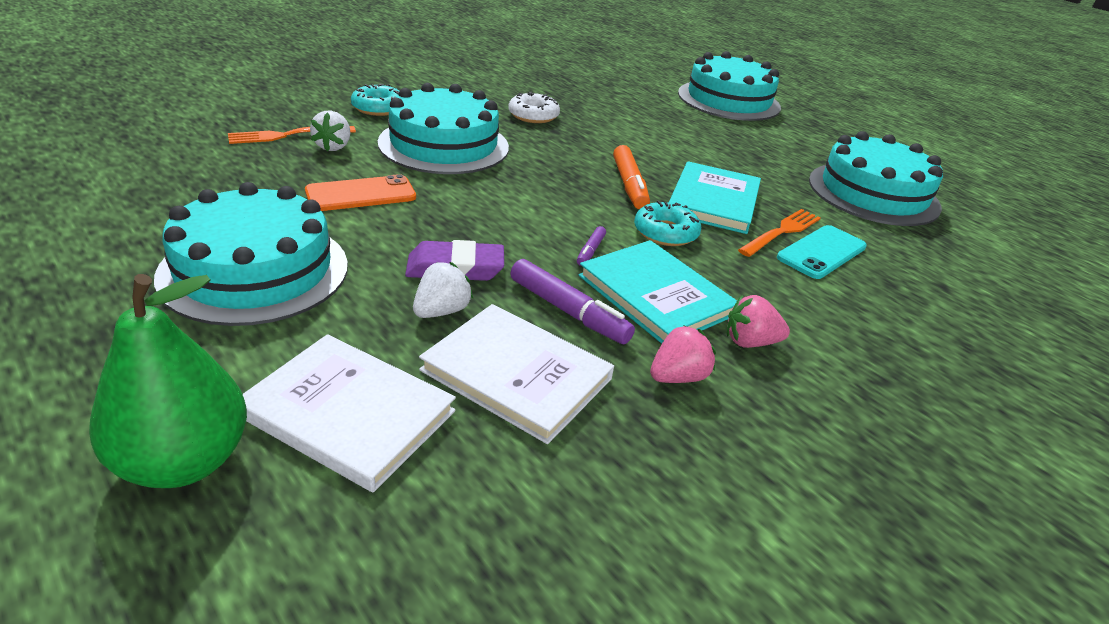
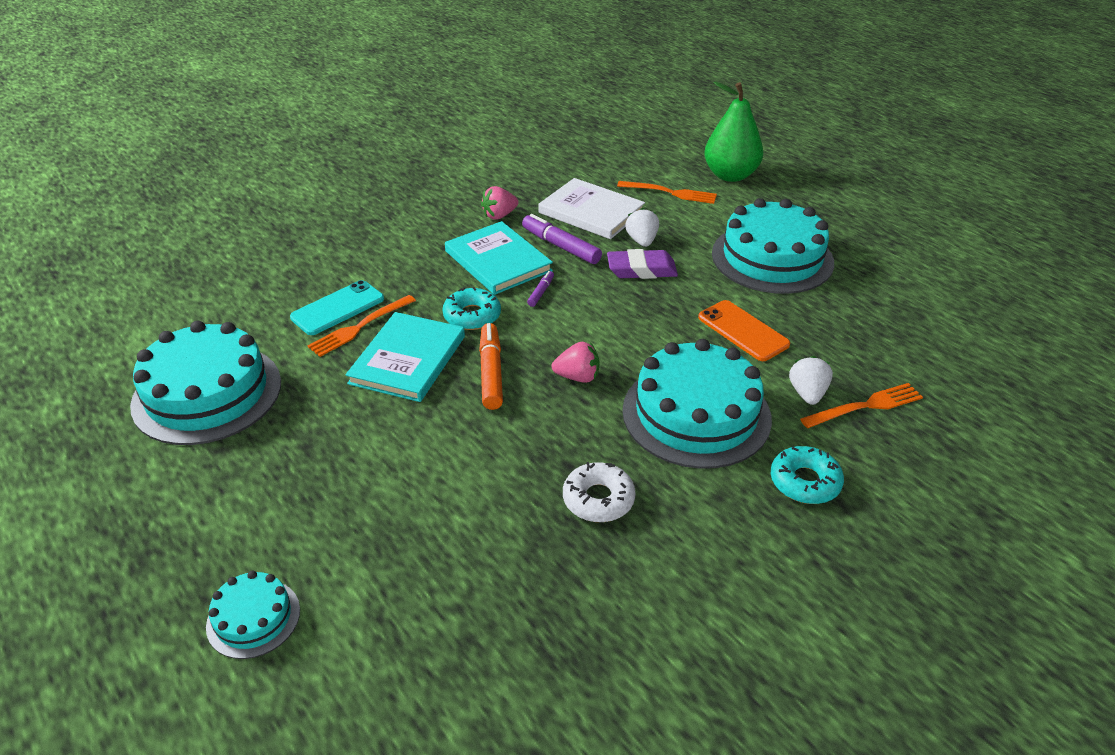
camera: 175 degrees left, 5 degrees up
white book [243,334,456,492] -> orange fork [617,181,717,204]
orange phone [305,174,416,211] -> orange phone turned 75 degrees clockwise [698,300,790,361]
white strawberry [413,262,473,318] -> white strawberry turned 135 degrees clockwise [625,208,659,247]
turquoise cake [678,51,781,121] -> turquoise cake [206,570,300,659], size x0.50
pink strawberry [727,295,790,348] -> pink strawberry moved to [551,342,600,383]

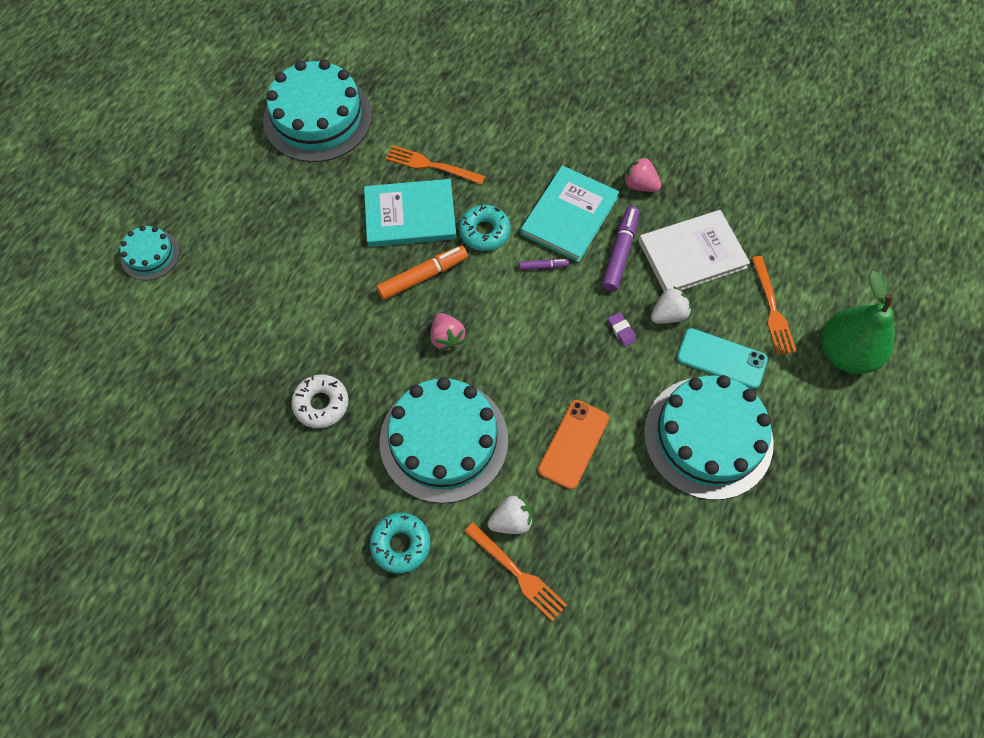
camera: 65 degrees right, 25 degrees up
turquoise phone [290,280,384,335] -> turquoise phone moved to [677,328,768,389]
white book [538,178,645,239] -> white book turned 60 degrees clockwise [639,210,750,291]
purple eraser [607,249,678,279] -> purple eraser [608,312,637,347], size x0.49

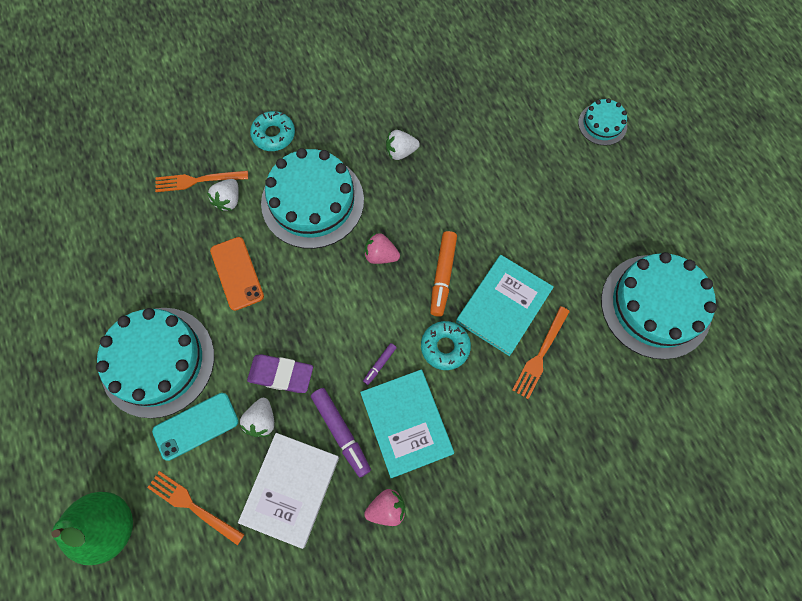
camera: 130 degrees right, 5 degrees up
white donut [291,374,349,428] -> white strawberry [386,130,420,160]
orange fork [386,145,485,185] -> orange fork turned 150 degrees clockwise [512,306,570,399]
purple eraser [608,312,637,347] -> purple eraser [247,354,313,393], size x2.03

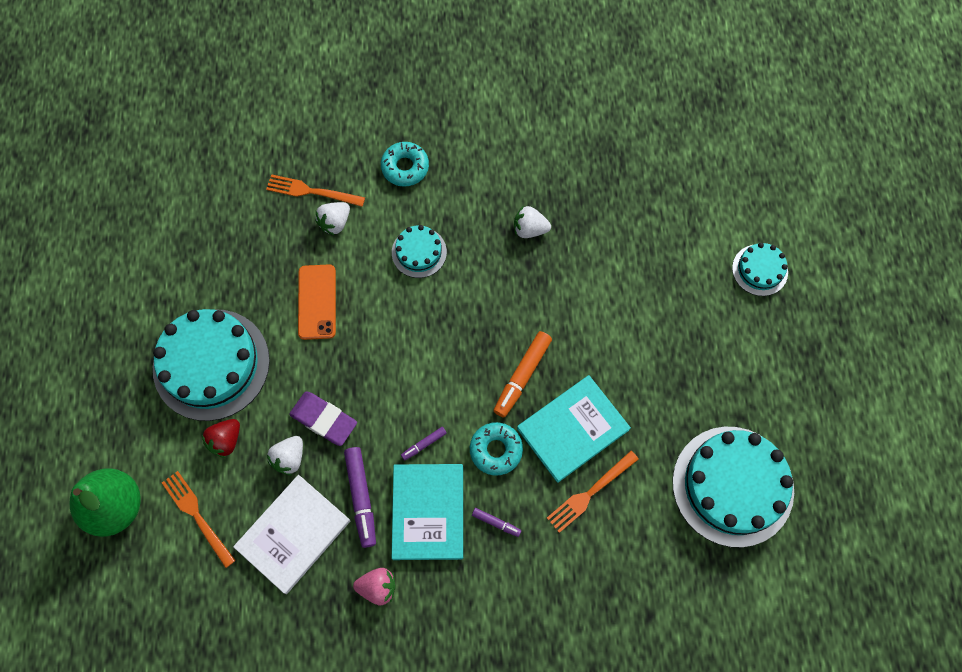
camera: 20 degrees right, 0 degrees up
turquoise phone [152,393,239,461] -> red strawberry [202,419,240,458]
turquoise cake [261,148,364,249] -> turquoise cake [392,225,447,278], size x0.50
pink strawberry [364,233,400,264] -> none
none -> purple marker [472,508,521,537]

